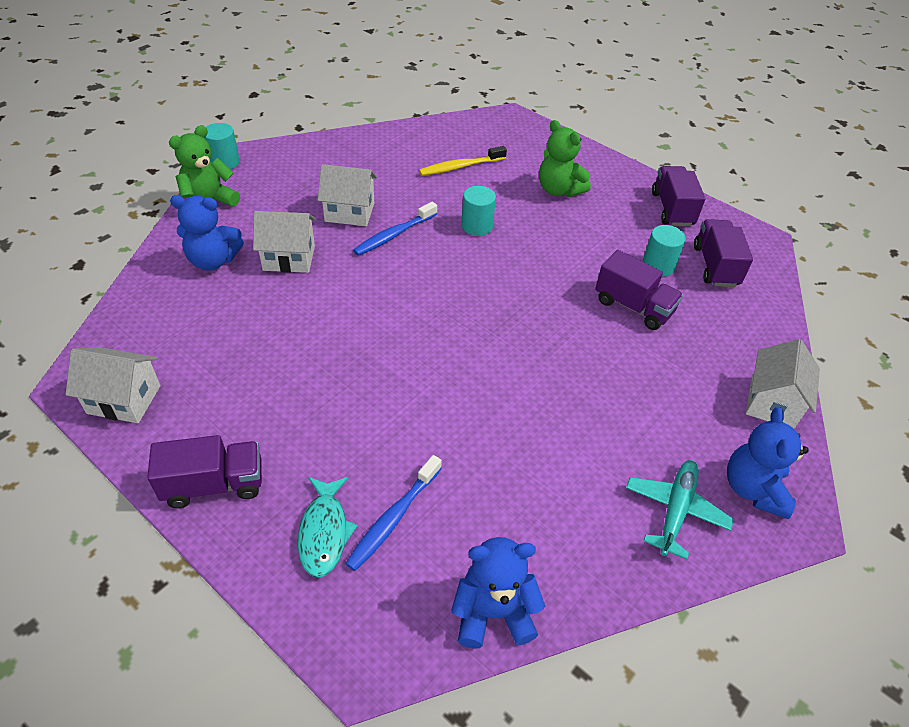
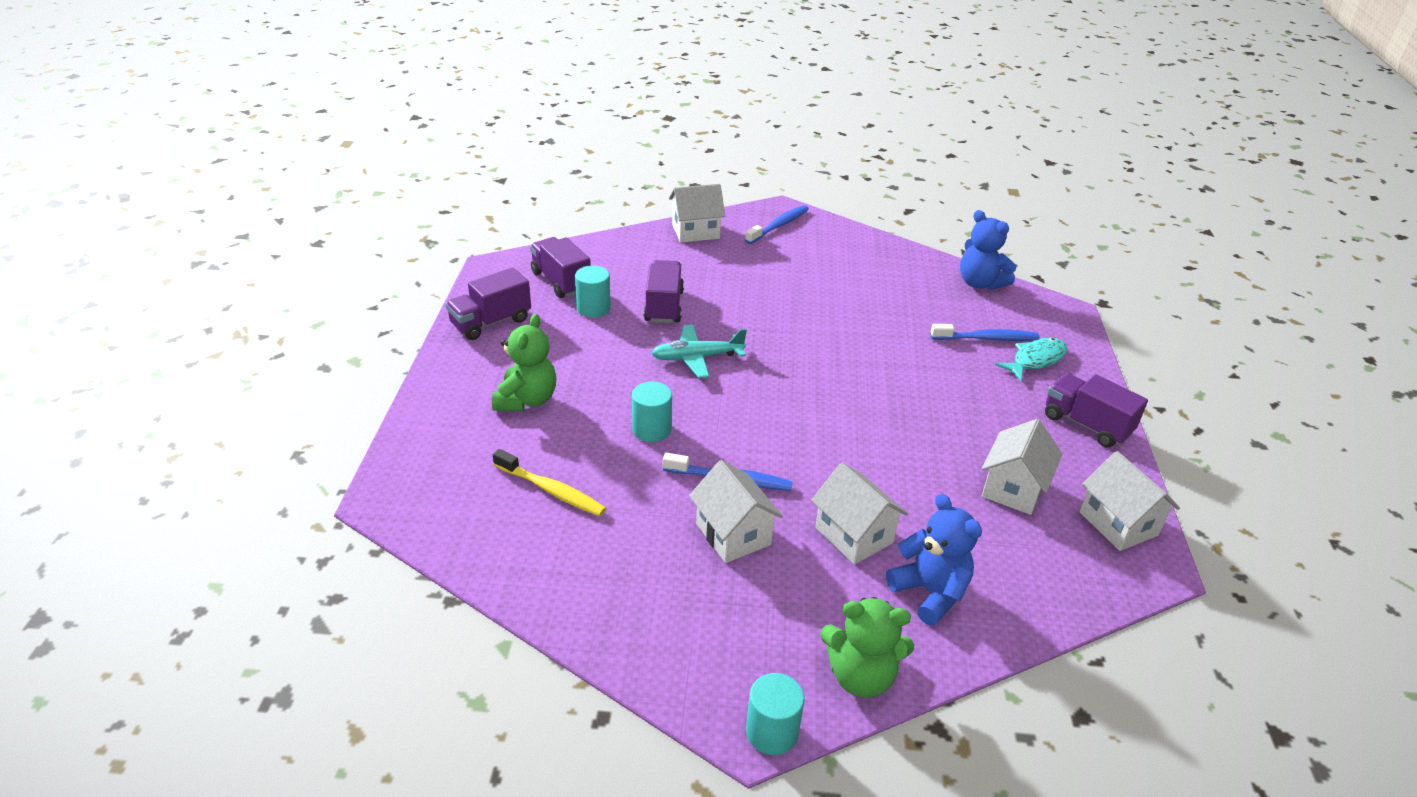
camera: 125 degrees left, 10 degrees down
turquoise plane [626,460,734,560] -> turquoise plane moved to [651,325,747,378]
purple truck [694,219,753,287] -> purple truck turned 90 degrees clockwise [530,237,591,298]
blue teddy bear [727,407,809,519] -> blue toothbrush [745,205,809,244]
none -> white house [982,419,1062,515]

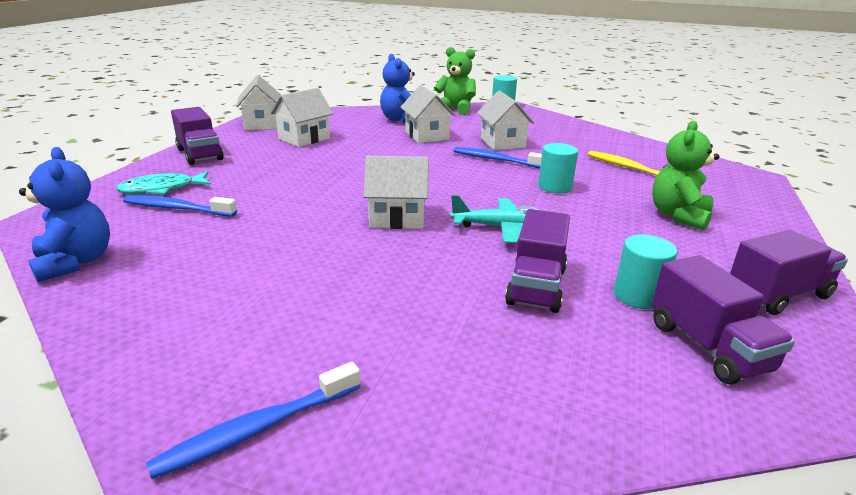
camera: 165 degrees left, 10 degrees down
white house [669,184,725,243] -> white house moved to [364,156,429,229]

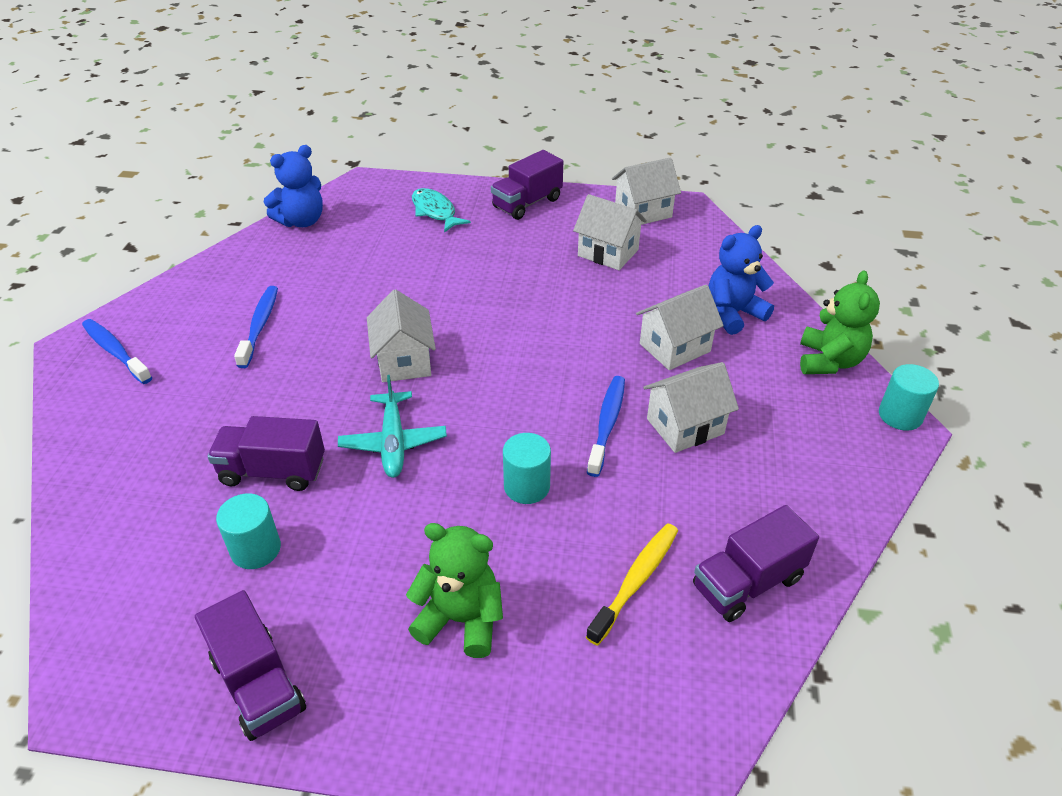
camera: 80 degrees right, 15 degrees up
blue toothbrush [123,195,237,217] -> blue toothbrush moved to [234,286,278,368]
purple truck [652,255,795,385] -> purple truck moved to [693,505,819,622]

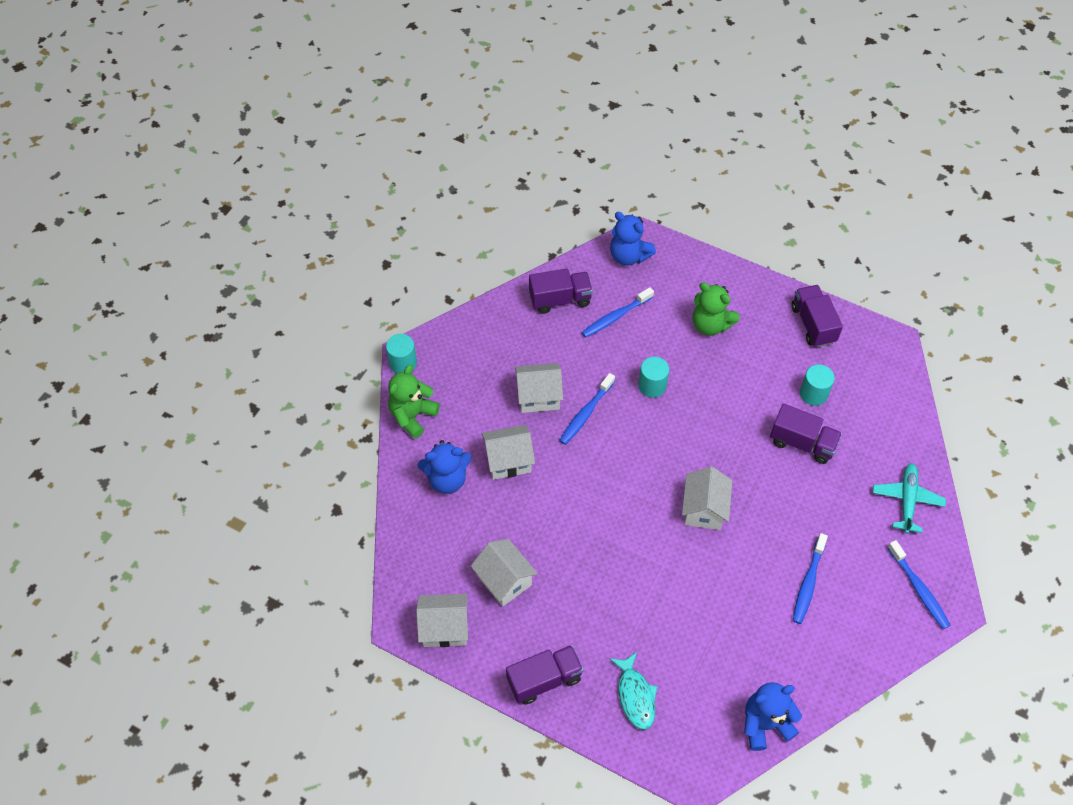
camera: 160 degrees left, 15 degrees up
turquoise plane [338,375,447,478] -> turquoise plane moved to [873,463,946,534]
yellow toothbrush [586,523,678,646] -> blue toothbrush [582,287,654,338]
none -> blue teddy bear [610,212,656,266]

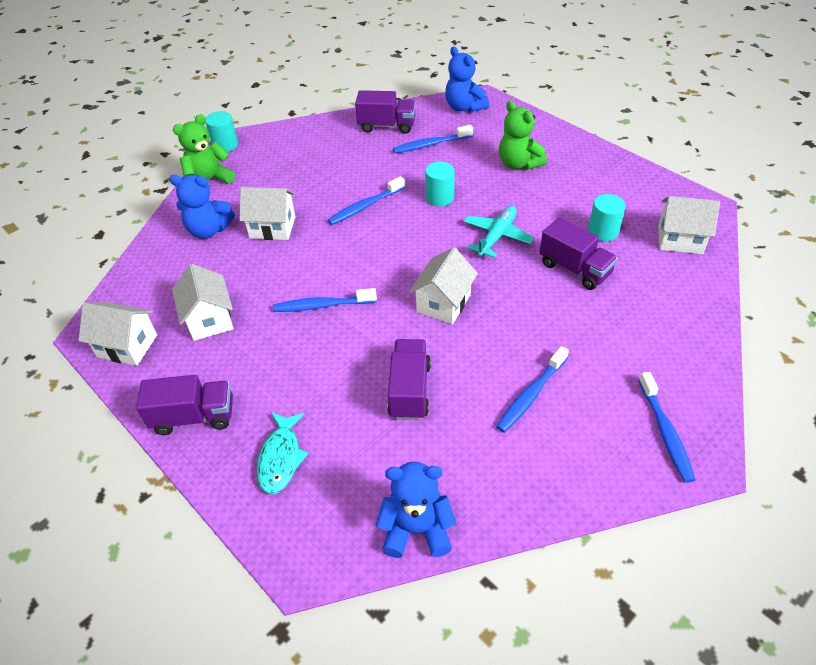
camera: 20 degrees right, 10 degrees down
white house [515,363,563,413] -> white house moved to [658,196,720,254]
purple truck [792,285,843,347] -> purple truck moved to [387,339,431,420]
turquoise plane [873,463,946,534] -> turquoise plane moved to [463,206,534,258]
none -> blue toothbrush [273,288,377,312]

